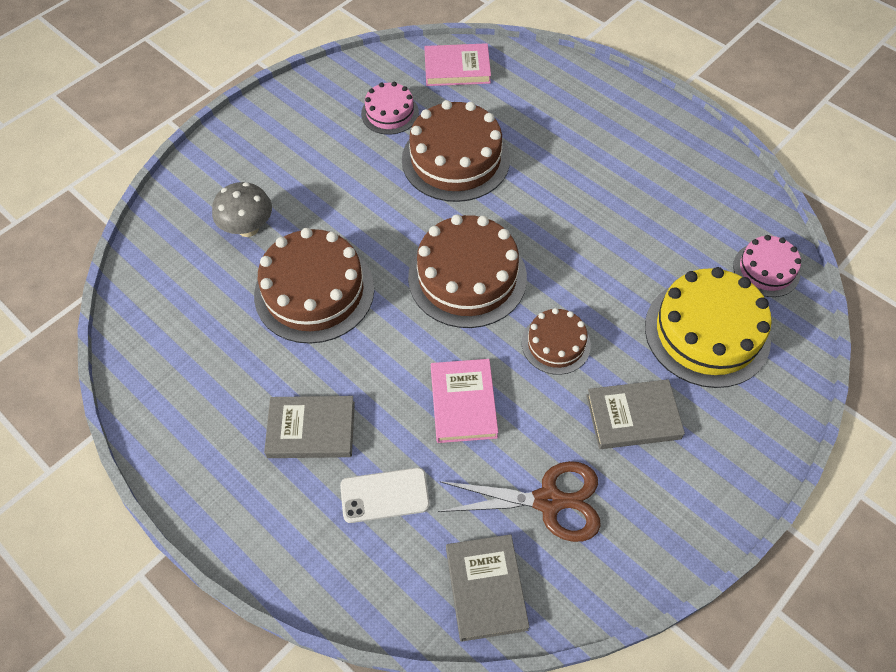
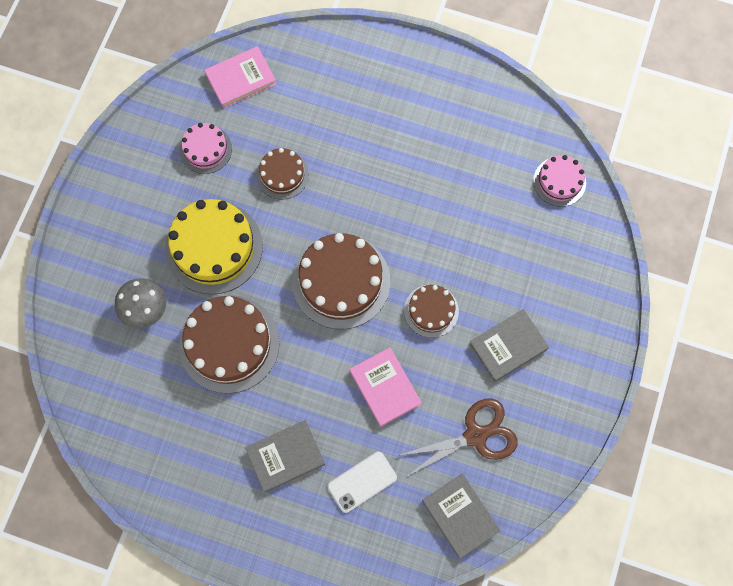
camera: 25 degrees left, 15 degrees up
brown cake [402,100,510,202] -> brown cake [256,148,309,200], size x0.55
yellow cake [645,267,772,388] -> yellow cake moved to [165,199,263,294]

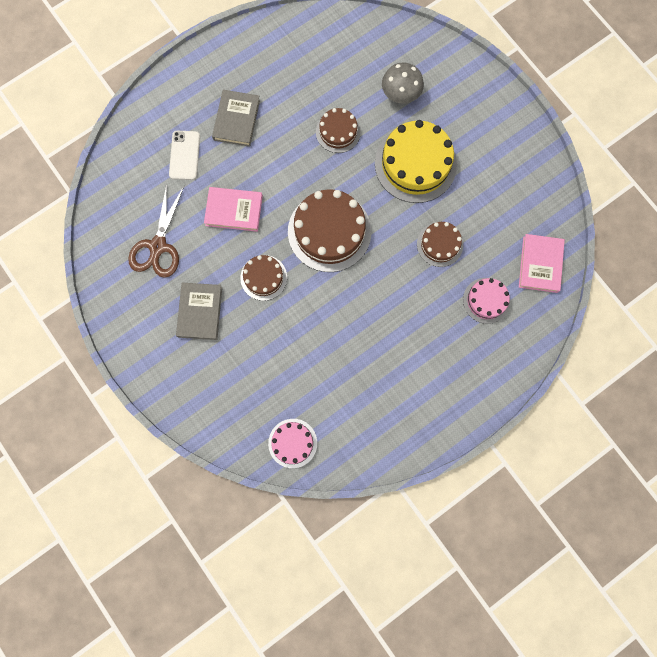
camera: 125 degrees right, 5 degrees up
brown cake [179,295,280,394] -> brown cake [316,108,361,153], size x0.55
pink cake [180,123,232,174] -> pink cake moved to [463,278,510,324]
grey book [422,474,500,558] -> none

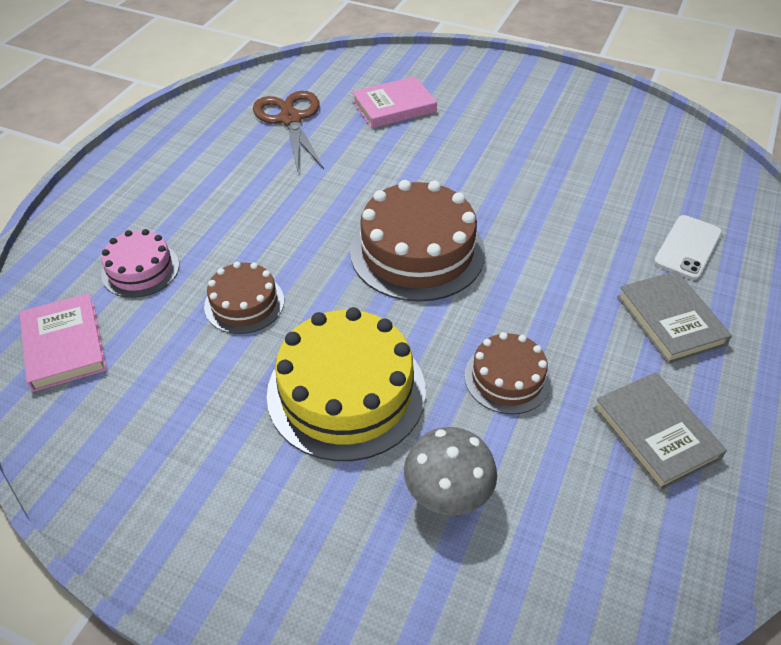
camera: 150 degrees right, 30 degrees down
brown scissors [128,184,184,278] -> brown scissors moved to [253,91,324,172]
white phone [169,131,200,180] -> white phone turned 60 degrees clockwise [654,215,722,280]
grey book [176,283,222,340] -> grey book moved to [593,372,727,491]
pink book [204,187,263,232] -> pink book moved to [352,76,437,128]
brown cake [240,255,287,301] -> none
pink cake [268,419,317,468] -> none

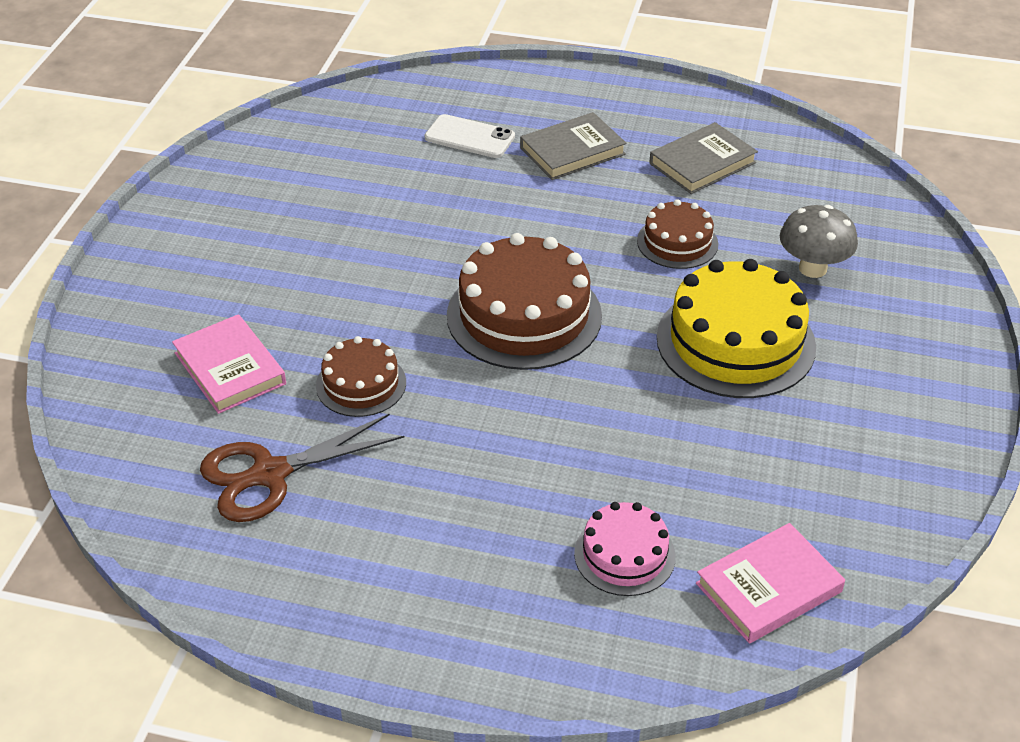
camera: 100 degrees left, 5 degrees down
brown cake [204,262,284,334] -> brown cake moved to [316,336,406,417]

